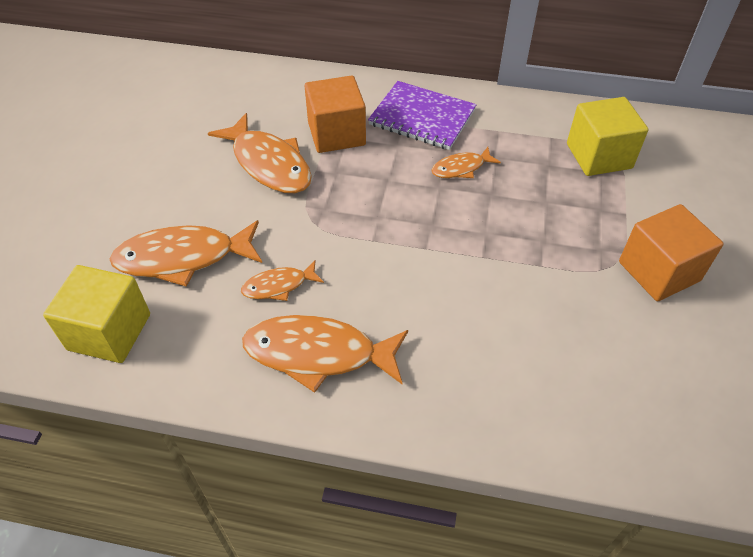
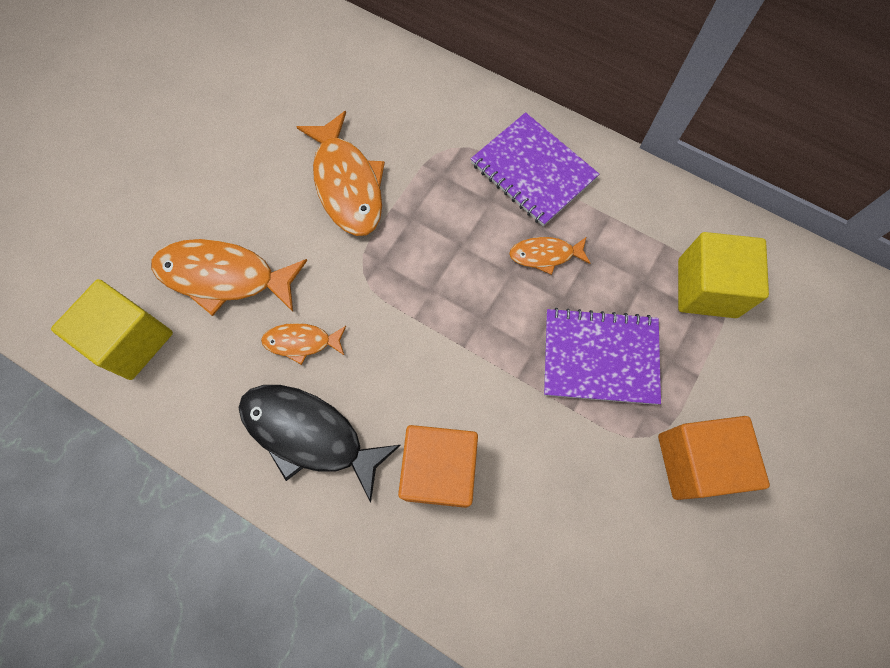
camera: 20 degrees right, 20 degrees up
orange fish [242,315,408,393] -> black fish [238,385,401,502]
orange cube [305,75,366,153] -> orange cube moved to [398,425,478,508]
none -> purple notebook [544,308,661,405]

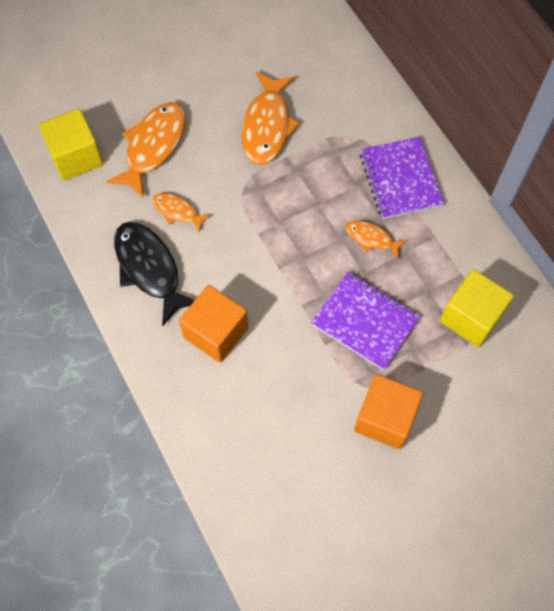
camera: 30 degrees right, 5 degrees down
orange fish [151,239,307,316] -> orange fish turned 75 degrees clockwise [106,102,186,198]

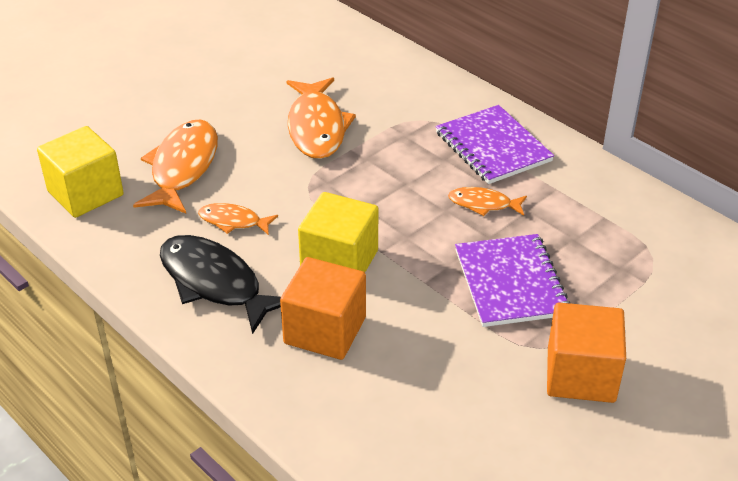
camera: 15 degrees left, 25 degrees down
purple notebook [311,272,420,370] -> purple notebook turned 60 degrees clockwise [455,234,571,327]
yellow cube [440,269,514,347] -> yellow cube moved to [298,192,378,272]

